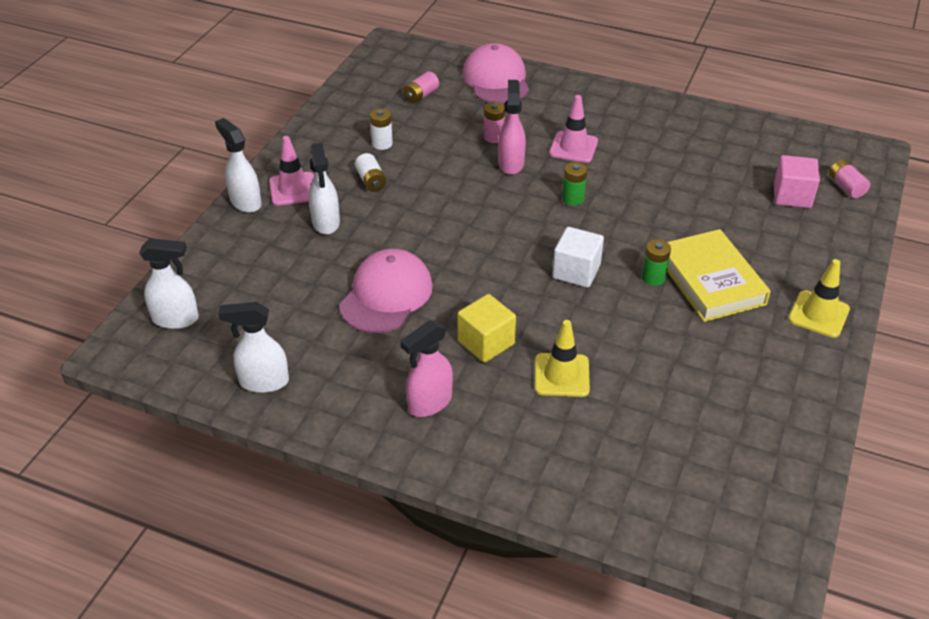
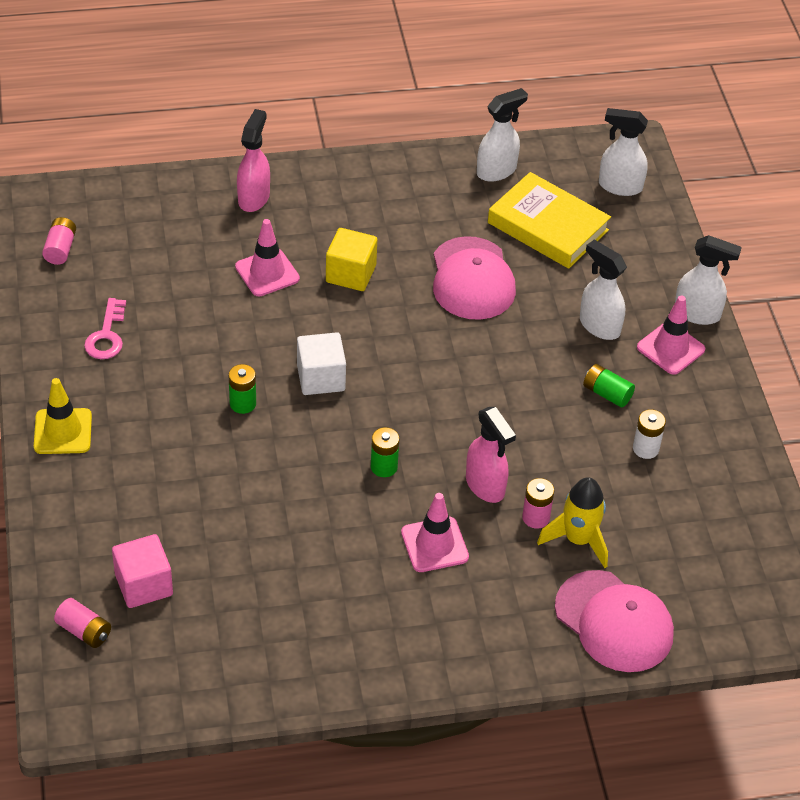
camera: 145 degrees right, 5 degrees up
white spray bottle [139,238,199,329] -> white spray bottle turned 45 degrees clockwise [599,108,648,196]
white battery [355,153,386,192] -> green battery [583,364,635,408]
pink spray bottle [400,320,453,417] -> pink spray bottle moved to [237,109,270,212]
pink battery [403,71,439,104] -> pink battery moved to [42,217,76,265]
yellow traffic cone [535,320,590,397] -> pink traffic cone [235,219,300,297]
yellow book [667,229,771,322] -> yellow book moved to [488,172,611,269]
none -> pink key [84,298,126,359]
none -> yellow rocket [537,477,608,568]

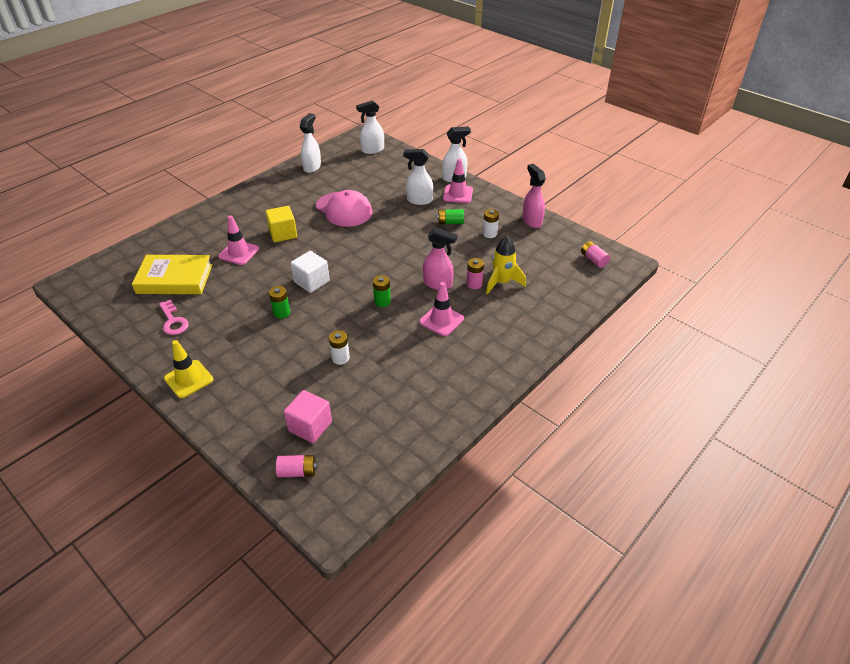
camera: 35 degrees left, 5 degrees down
pink battery [42,217,76,265] -> pink battery moved to [581,241,610,268]
pink spray bottle [237,109,270,212] -> pink spray bottle moved to [522,164,546,228]
yellow book [488,172,611,269] -> yellow book moved to [132,255,213,294]
pink cap [555,570,674,672] -> none
none -> white battery [329,330,350,365]

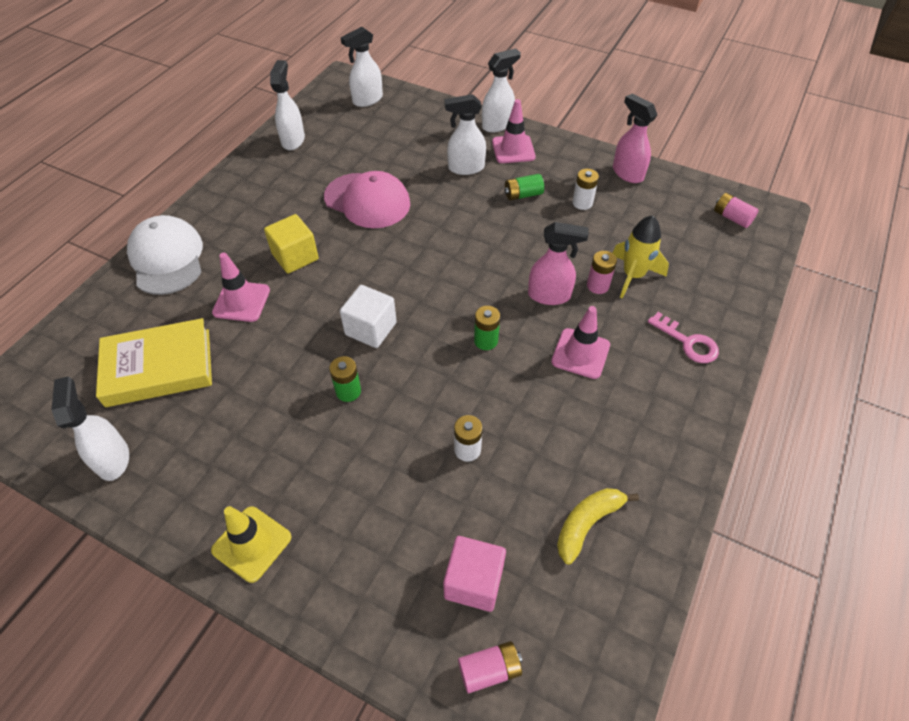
camera: 15 degrees left, 10 degrees up
pink key [159,300,189,335] -> pink key moved to [648,312,719,363]
none -> white spray bottle [51,376,129,481]
none -> white cap [127,215,203,295]
none -> yellow banana [557,488,639,564]

